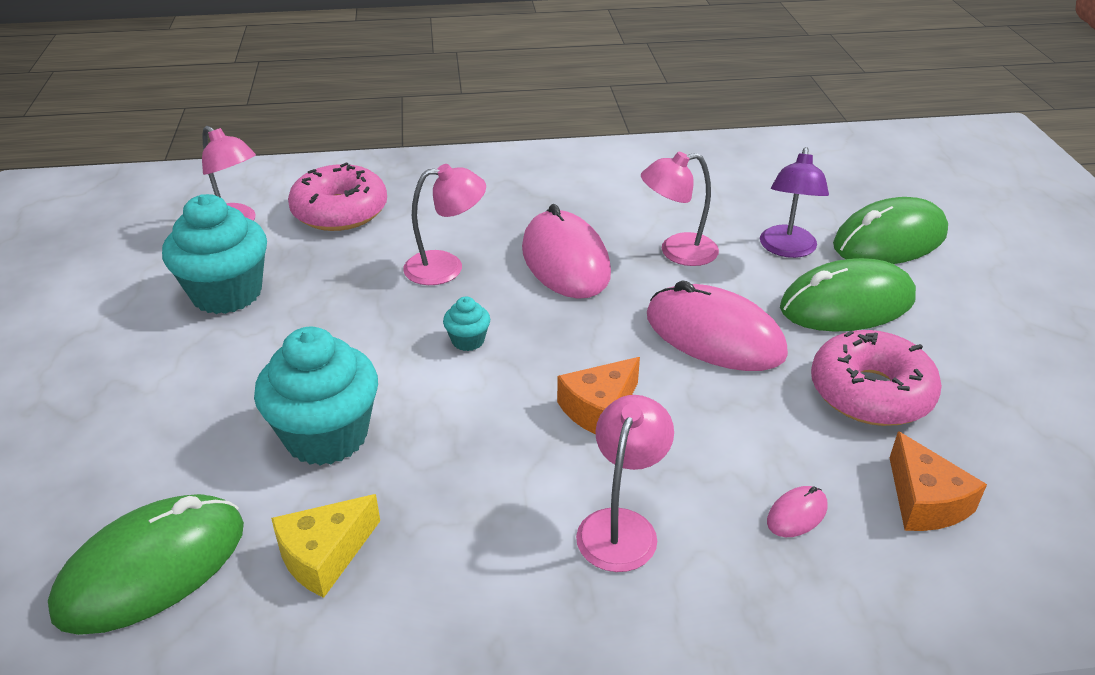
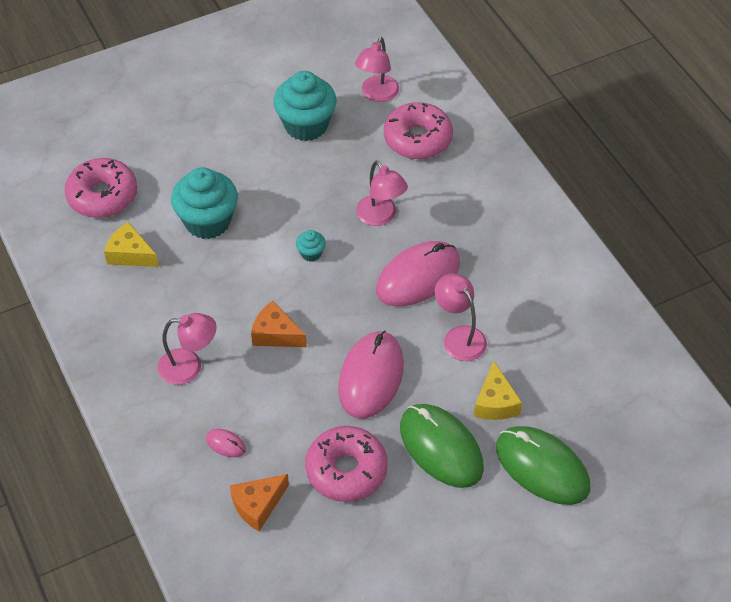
camera: 70 degrees right, 15 degrees up
green mouse [48,494,244,635] -> pink donut [65,158,137,218]
purple lamp [760,147,829,258] -> yellow cheese [474,361,522,420]

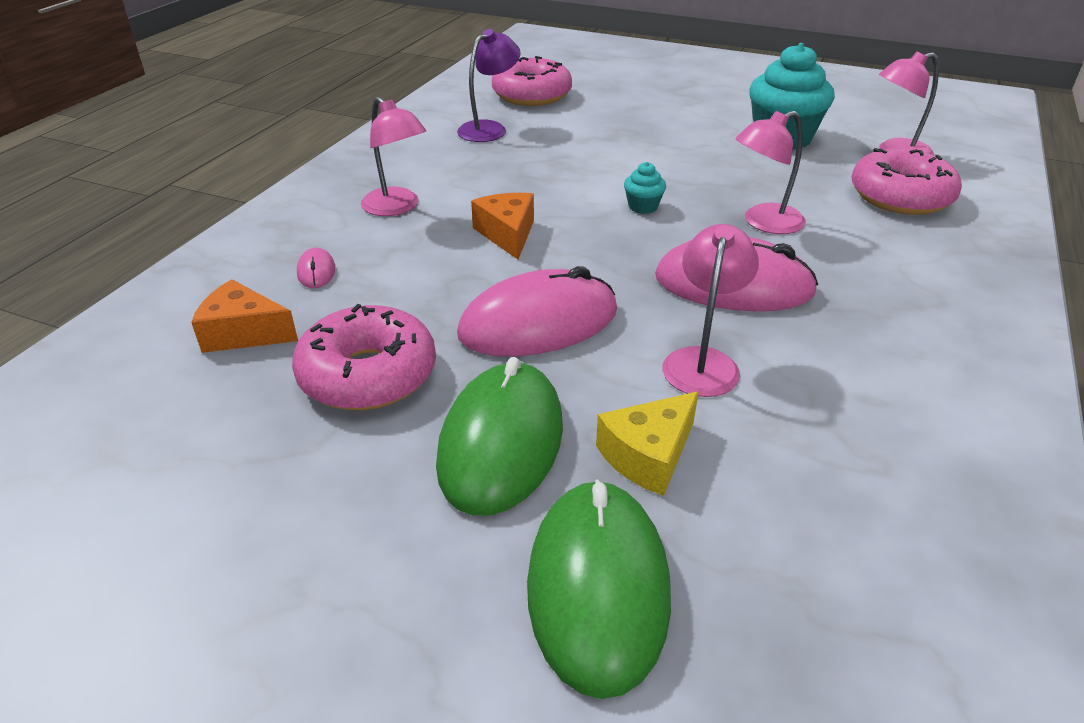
camera: 50 degrees right, 15 degrees down
yellow cheese [104,222,159,267] -> purple lamp [457,29,521,142]
turquoise cupcake [171,167,238,239] -> none
pink lamp [356,161,408,226] -> pink lamp turned 45 degrees clockwise [736,111,806,234]

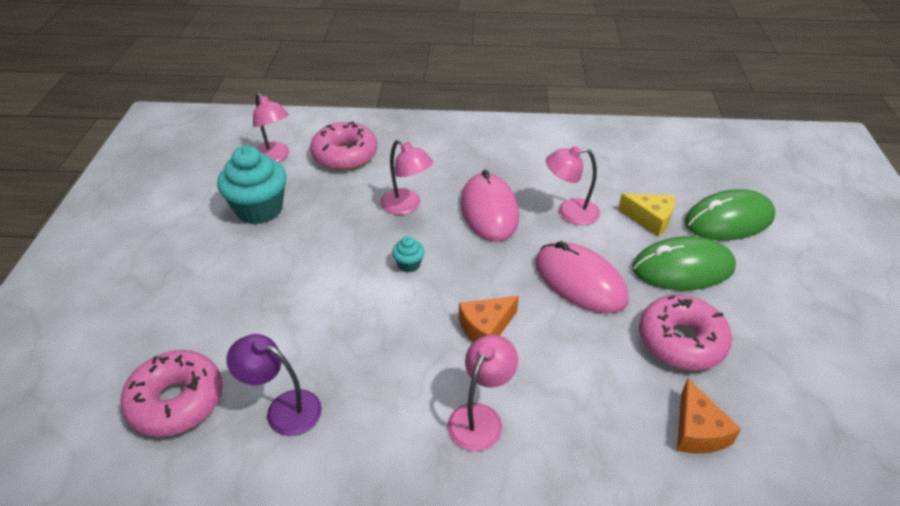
camera: 110 degrees left, 5 degrees up
pink mouse [297,248,335,288] -> none

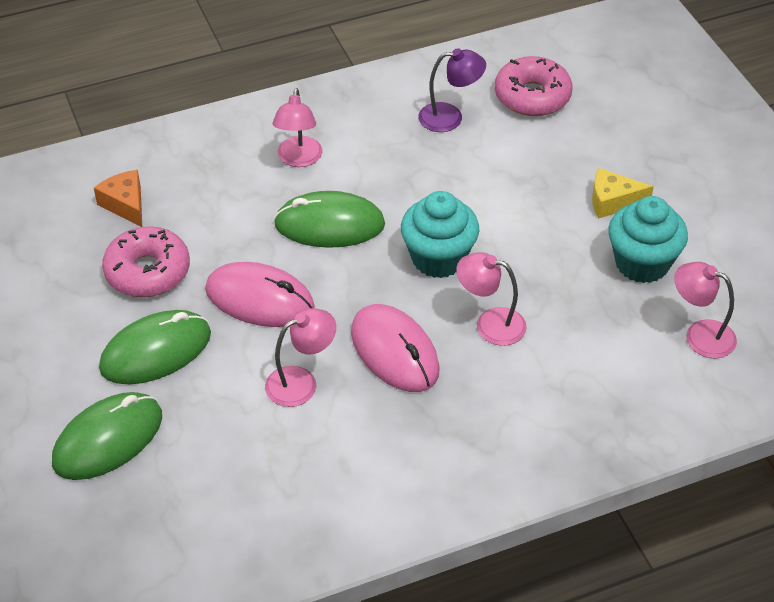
camera: 155 degrees right, 5 degrees up
pink donut [310,122,377,170] -> none
turquoise cupcake [392,236,425,272] -> turquoise cupcake [401,191,479,278], size x2.24
orange cheese [459,296,519,342] -> green mouse [274,191,385,248]
yellow cheese [618,193,675,236] -> yellow cheese moved to [592,168,654,218]

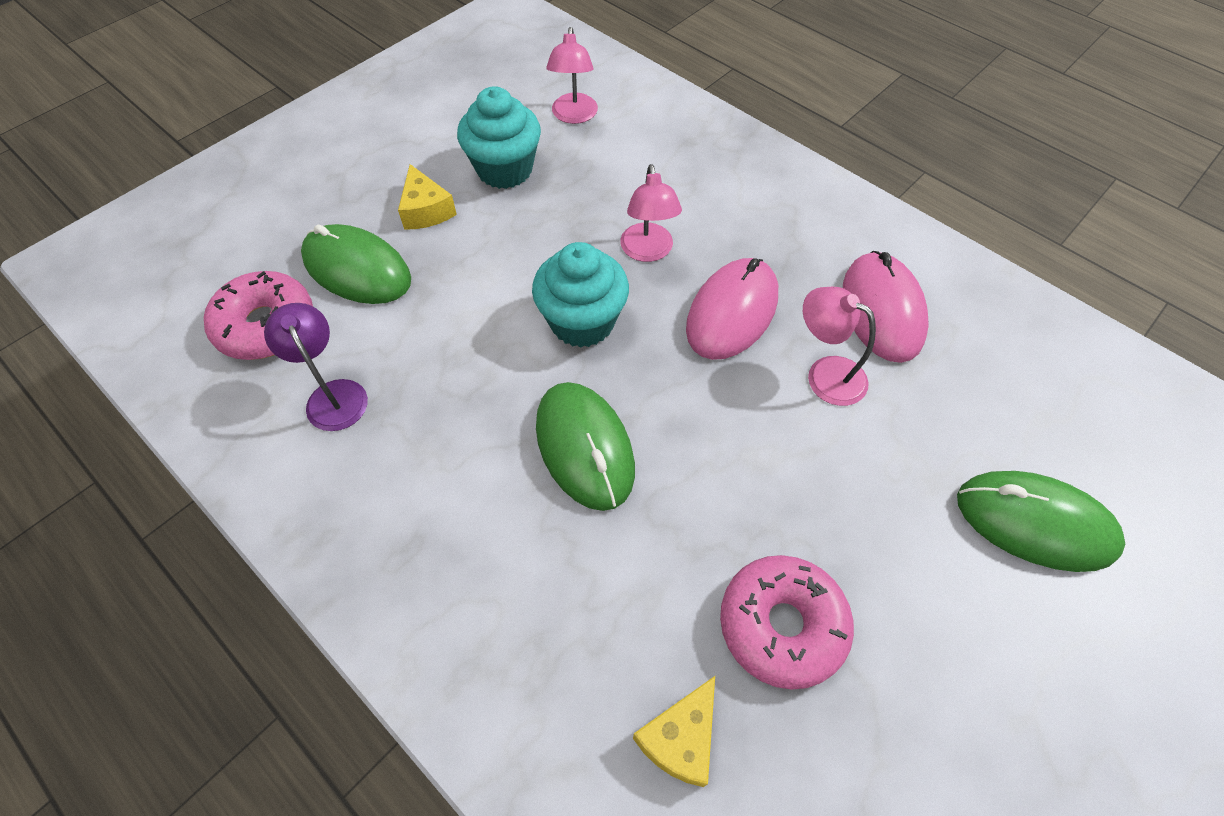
camera: 115 degrees left, 10 degrees up
orange cheese [94,170,142,227] -> yellow cheese [633,676,715,787]
green mouse [99,310,211,384] -> green mouse moved to [301,224,411,304]
pink mouse [205,262,315,327] -> pink mouse moved to [843,251,929,363]
pink lamp [273,88,322,167] -> none

